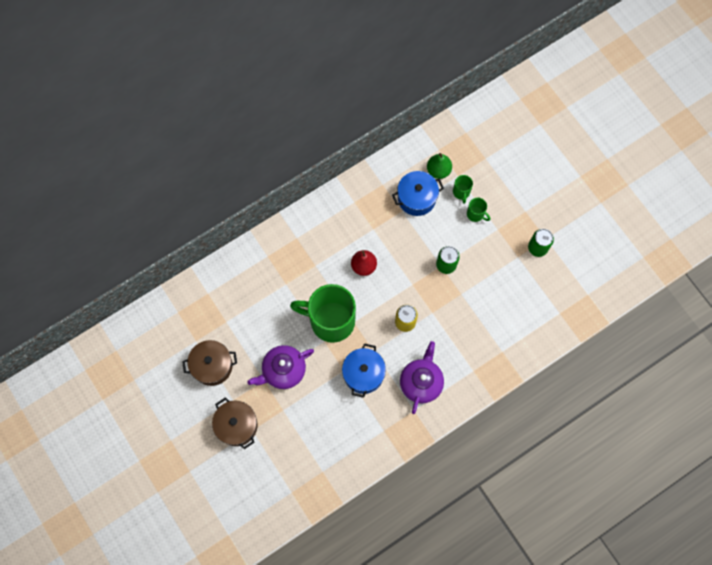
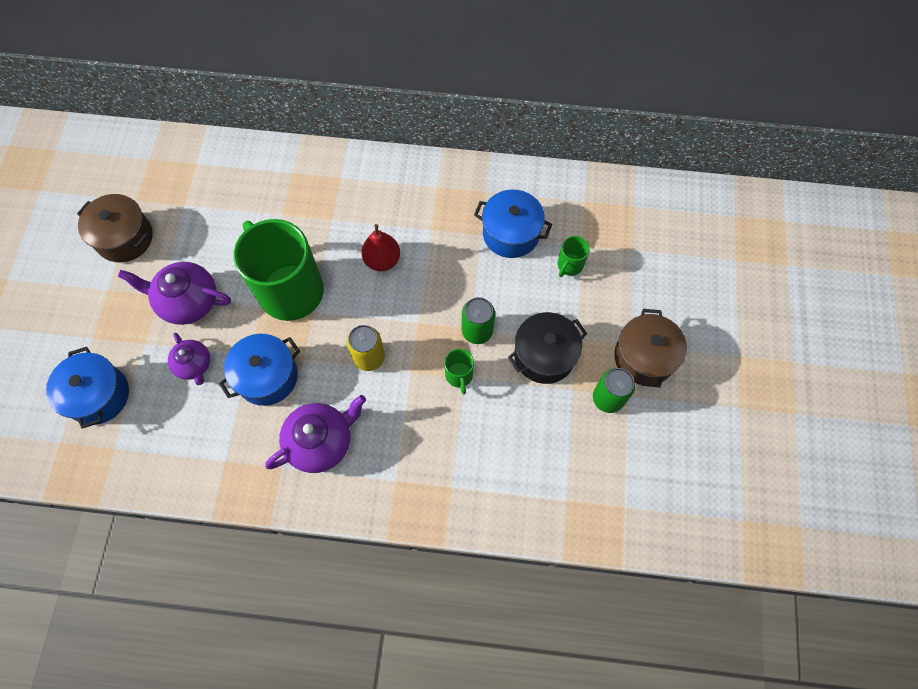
camera: 40 degrees right, 5 degrees down
brown pot [212,397,258,449] -> brown pot moved to [614,309,687,387]
green pear [427,153,452,179] -> none
green mug [467,198,490,222] -> green mug moved to [444,349,474,395]
none -> blue pot [46,347,129,429]
none -> purple teapot [168,333,210,385]
none -> black pot [508,312,587,384]

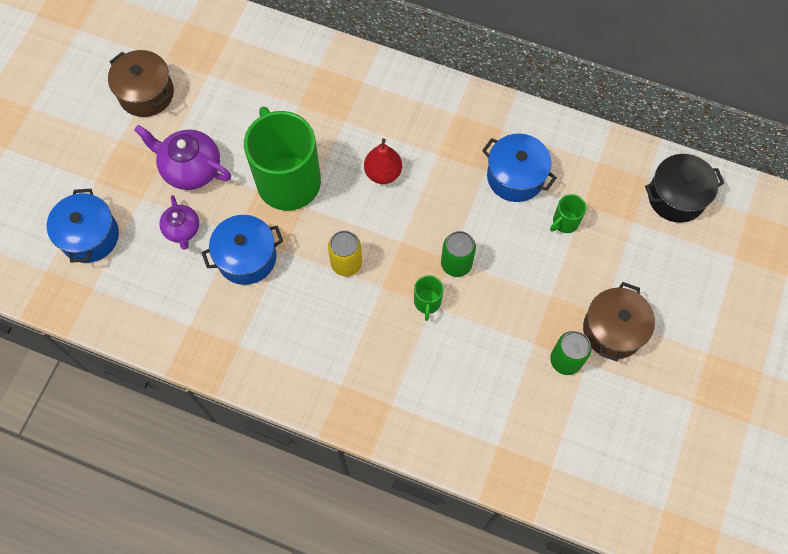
camera: 15 degrees right, 0 degrees up
purple teapot [265,395,366,473] -> none
black pot [508,312,587,384] -> black pot moved to [645,154,724,223]

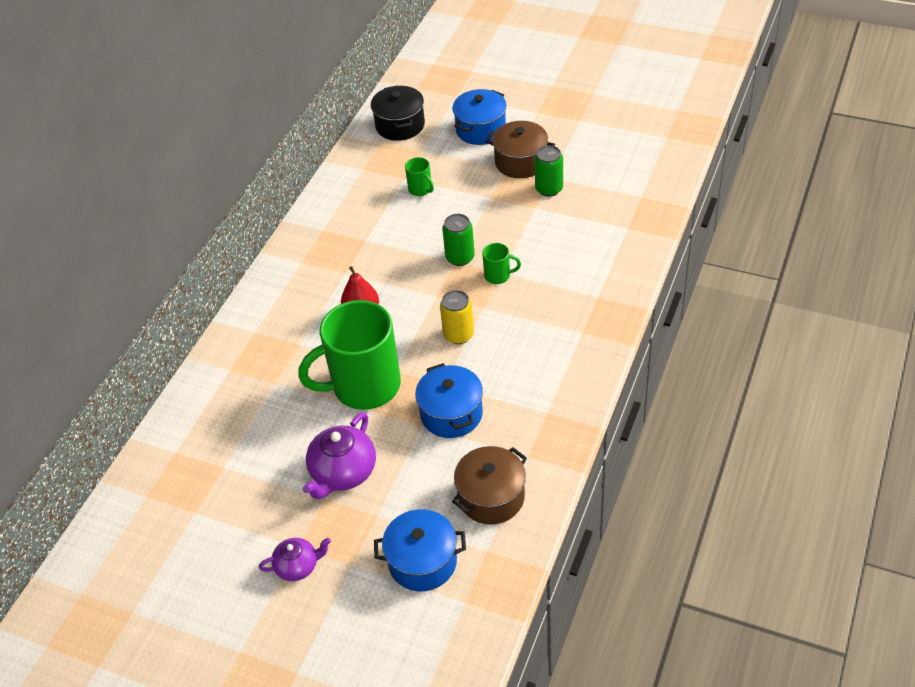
camera: 85 degrees left, 20 degrees down
brown pot [108,50,174,117] -> brown pot moved to [452,446,527,524]
purple teapot [159,195,199,250] -> purple teapot moved to [259,538,331,581]
blue pot [482,134,557,202] -> blue pot moved to [452,89,506,145]

